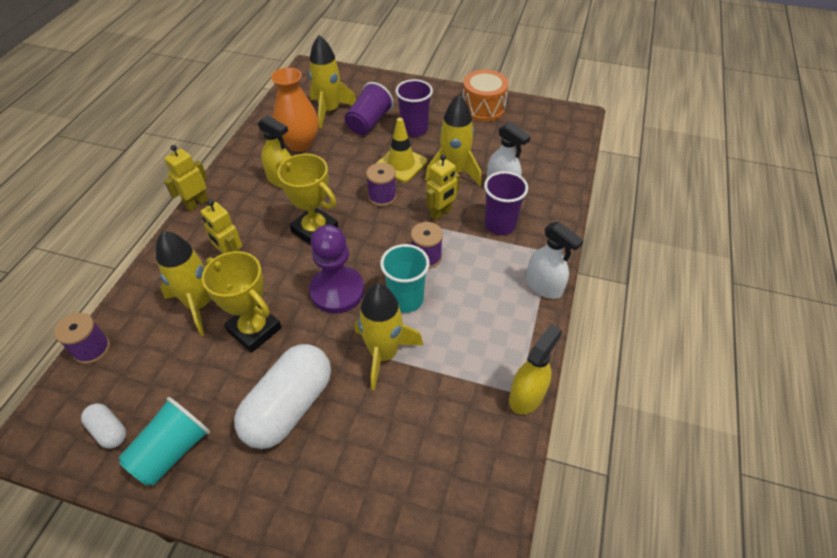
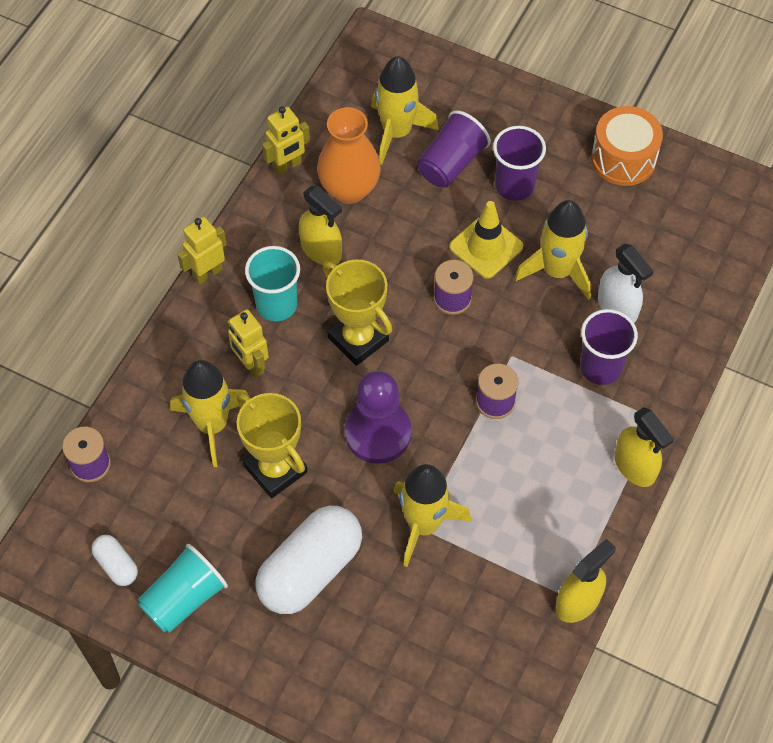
camera: 10 degrees right, 10 degrees up
turquoise cup [380,244,430,313] -> turquoise cup moved to [245,246,300,321]
yellow robot [426,154,460,221] -> yellow robot moved to [262,106,310,175]
white spray bottle [526,222,584,299] -> yellow spray bottle [614,407,674,487]

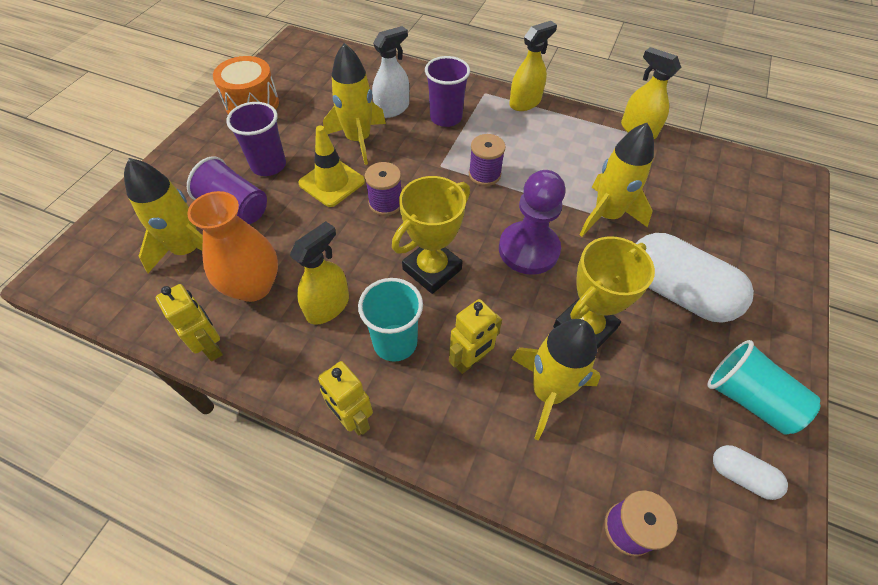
camera: 95 degrees left, 5 degrees down
white capsule [91,535,138,586] -> white capsule turned 75 degrees clockwise [713,445,788,500]

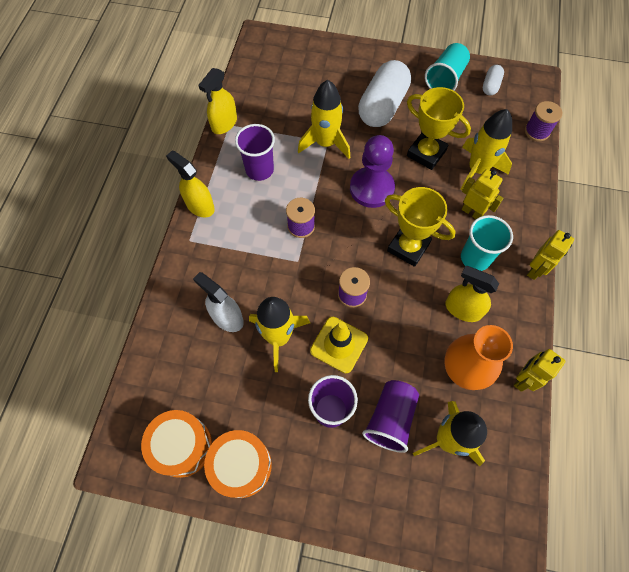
camera: 100 degrees left, 10 degrees up
purple cup [425,56,470,127] -> purple cup moved to [235,124,275,181]
none -> orange drum [141,410,212,478]

